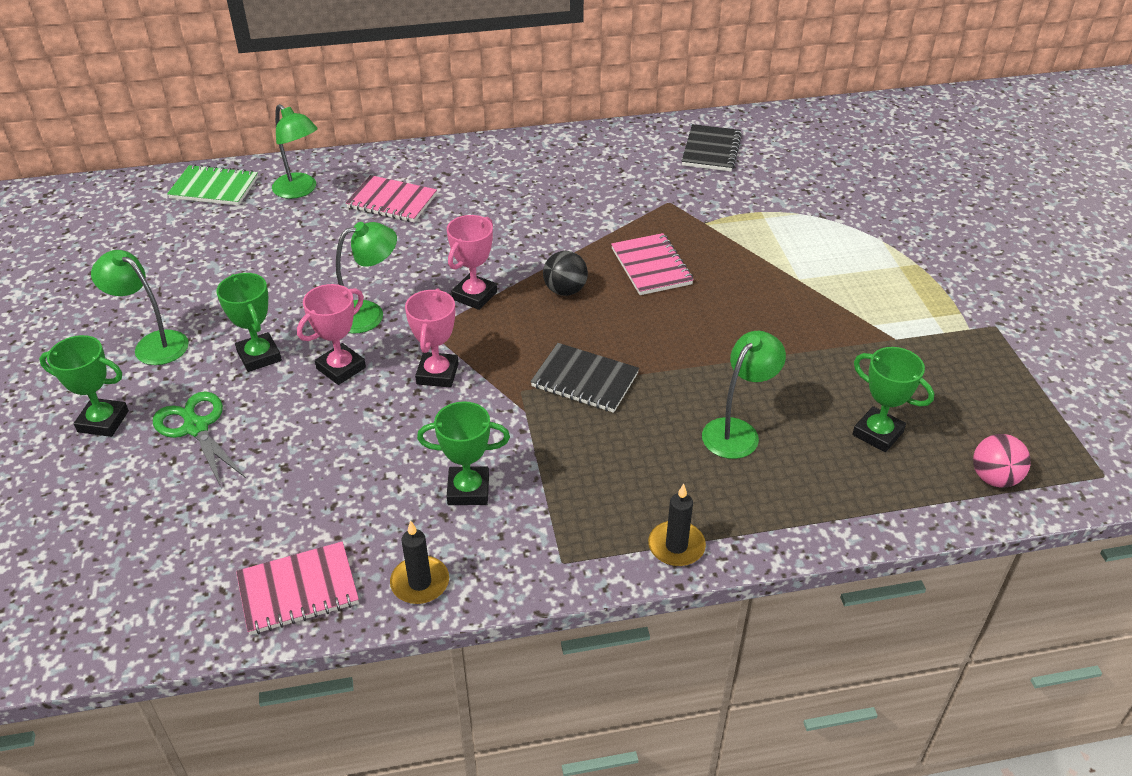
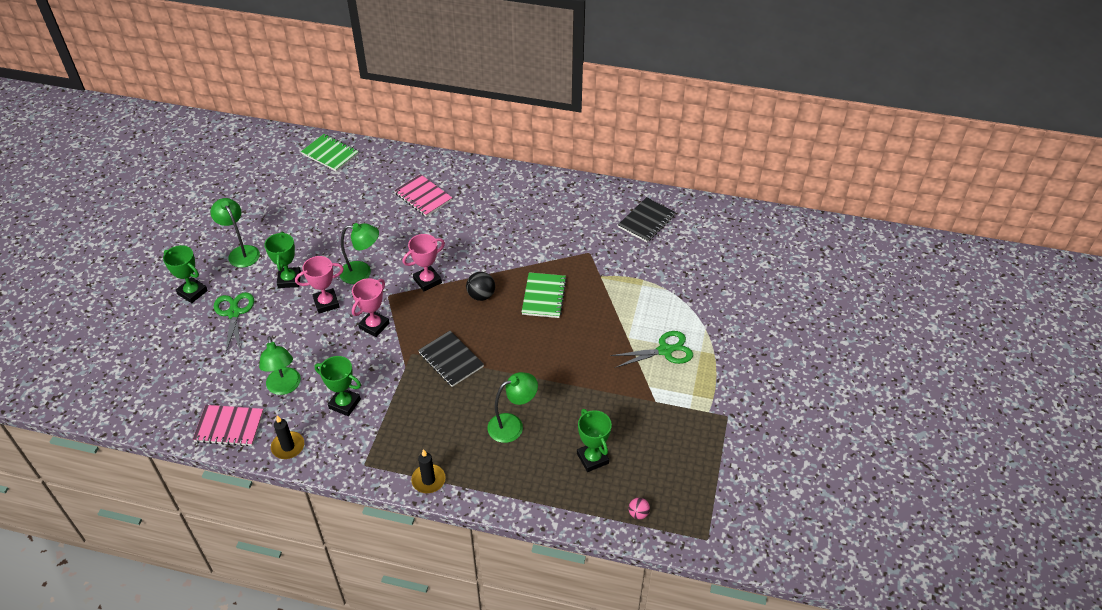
camera: 25 degrees right, 5 degrees up
green lamp [272,104,318,199] -> green lamp moved to [259,336,301,395]
pink notebook [611,233,694,295] -> green notebook [521,272,567,318]
pink ball [973,434,1031,488] -> pink ball [629,498,650,519], size x0.62
none -> green scissors [610,331,693,368]

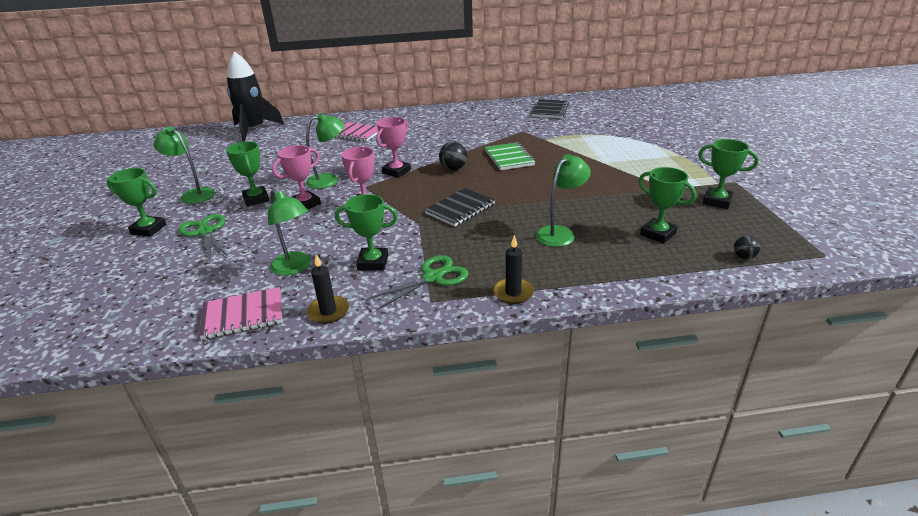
camera: 20 degrees left, 15 degrees down
green notebook [301,134,359,172] -> black rocket [227,51,284,142]
black notebook [418,331,484,387] -> black notebook turned 75 degrees counterclockwise [424,188,495,227]
green scissors [610,331,693,368] -> green scissors moved to [367,255,469,310]
pink ball [629,498,650,519] -> black ball [734,236,760,259]
none -> green trophy [698,139,759,209]

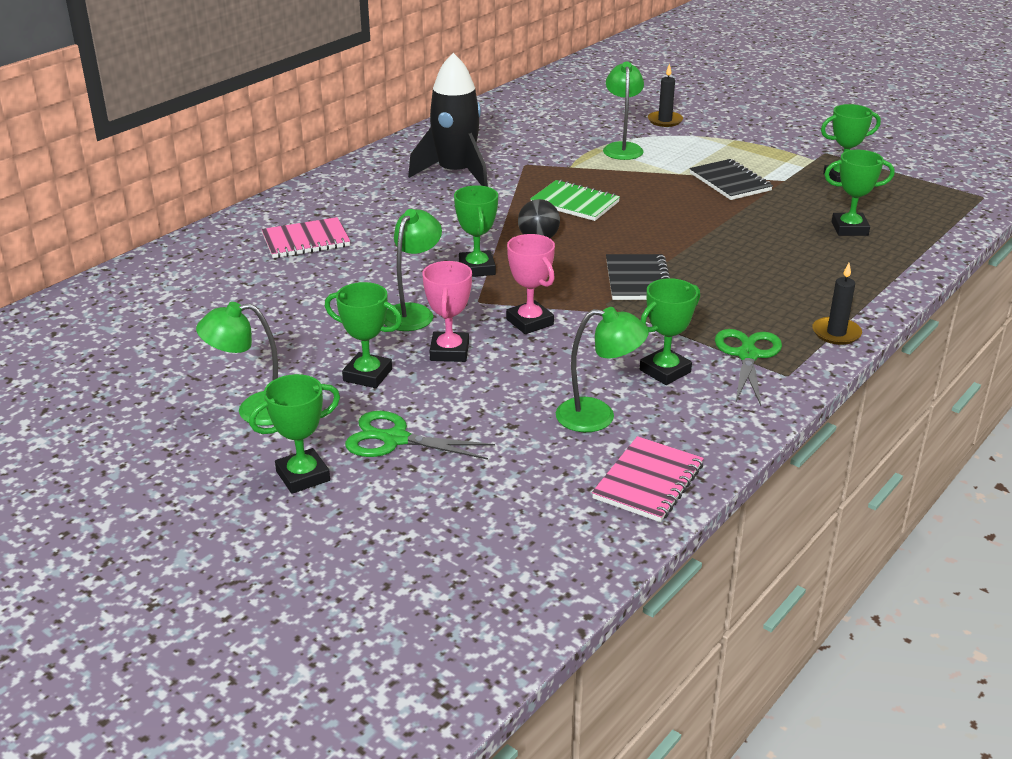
camera: 45 degrees left, 0 degrees up
black rocket [227,51,284,142] -> black rocket moved to [408,53,488,187]
black candle [307,254,349,324] -> black candle moved to [648,63,683,127]
pink trophy [376,117,411,178] -> green trophy [454,185,498,277]
black notebook [532,99,569,118] -> black notebook moved to [690,159,773,200]
green lamp [536,154,591,247] -> green lamp moved to [603,62,644,160]
black ball [734,236,760,259] -> none

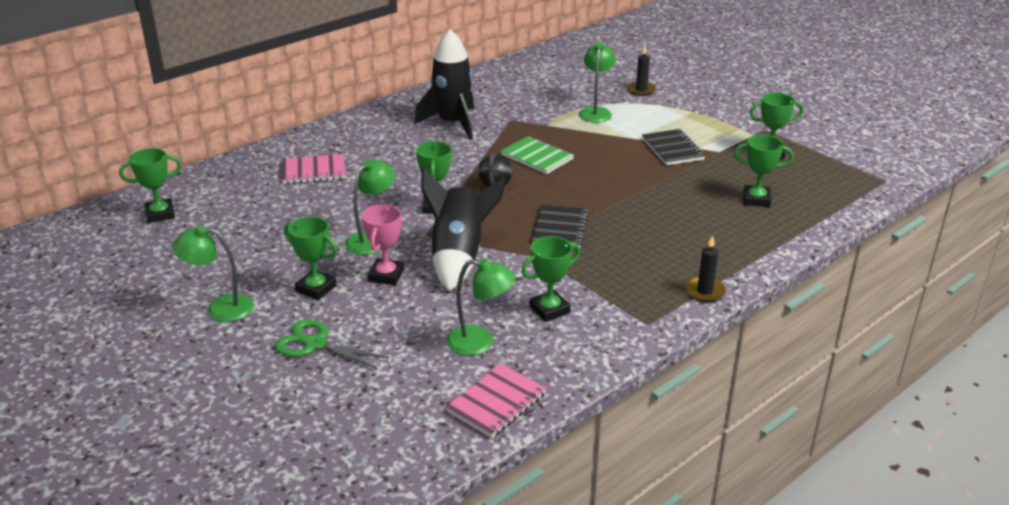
camera: 10 degrees right, 0 degrees up
green trophy [249,374,340,494] -> green trophy moved to [119,148,182,223]
pink trophy [506,234,555,334] -> black rocket [421,168,506,291]
green scissors [715,329,782,406] -> none

